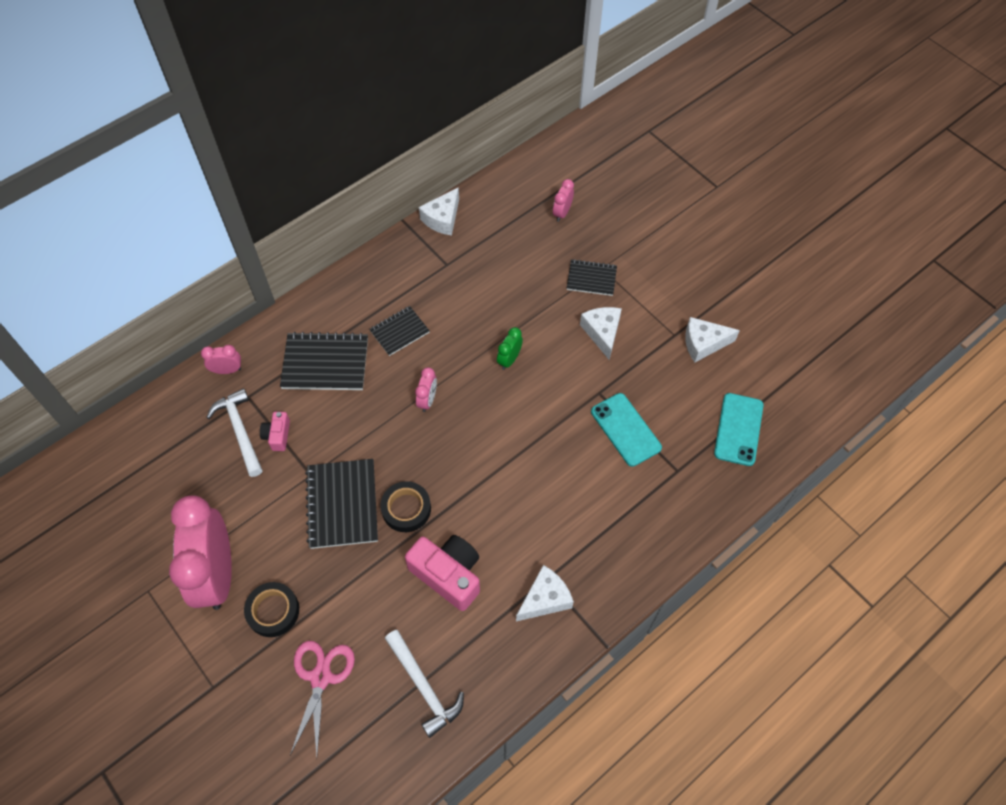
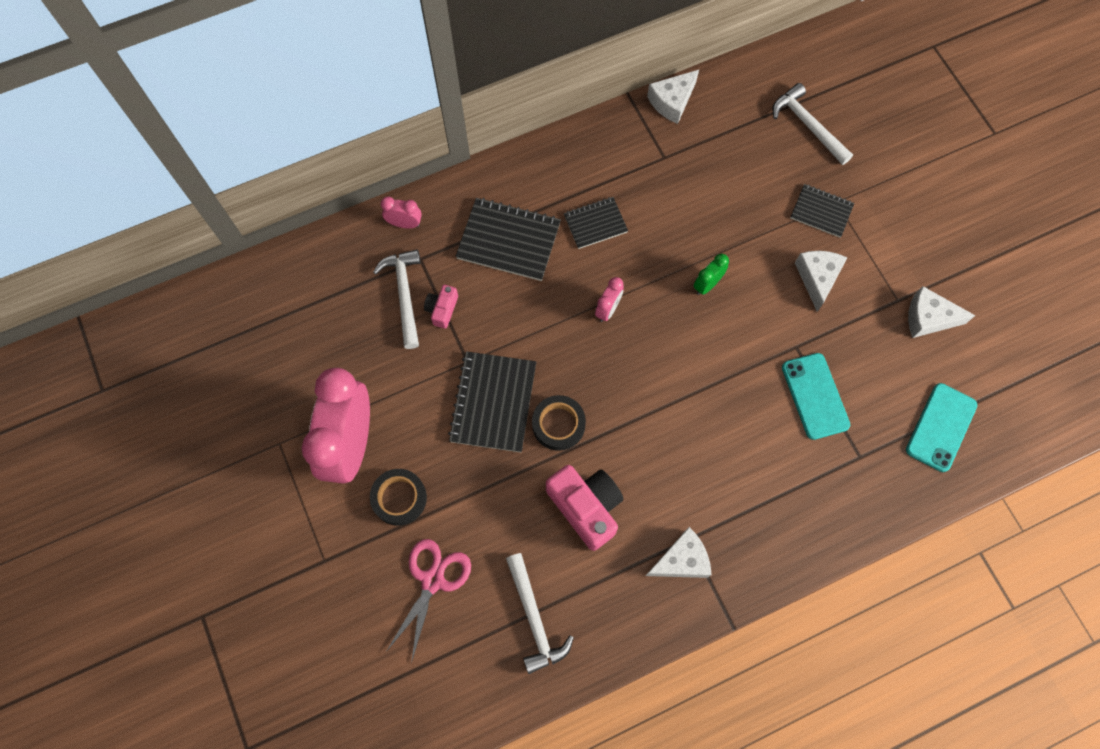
camera: 15 degrees right, 10 degrees up
pink clock [553,179,574,222] -> white hammer [772,83,853,165]

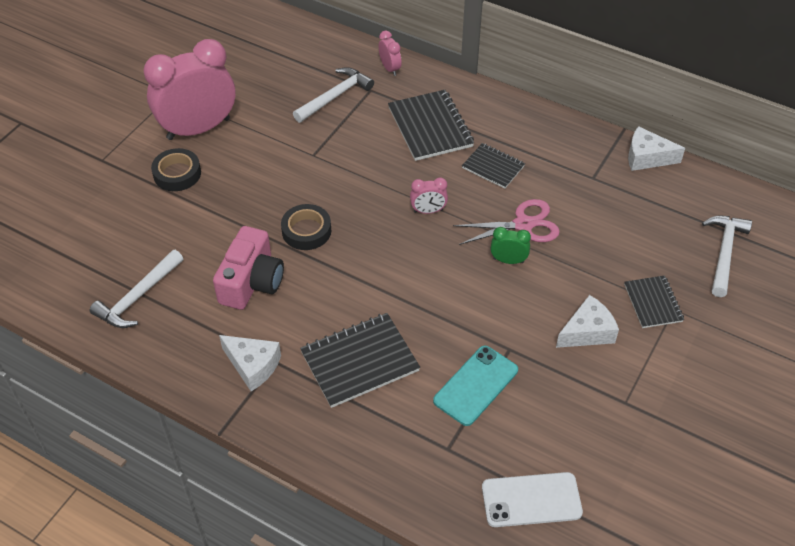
camera: 55 degrees right, 20 degrees down
pink scissors [386,539,471,663] -> pink scissors moved to [453,199,560,245]
pink camera [424,285,458,329] -> none
black notebook [448,351,536,452] -> black notebook moved to [300,313,420,408]
turquoise phone [906,383,977,472] -> white phone [482,472,583,527]
white cheese [908,286,976,338] -> none

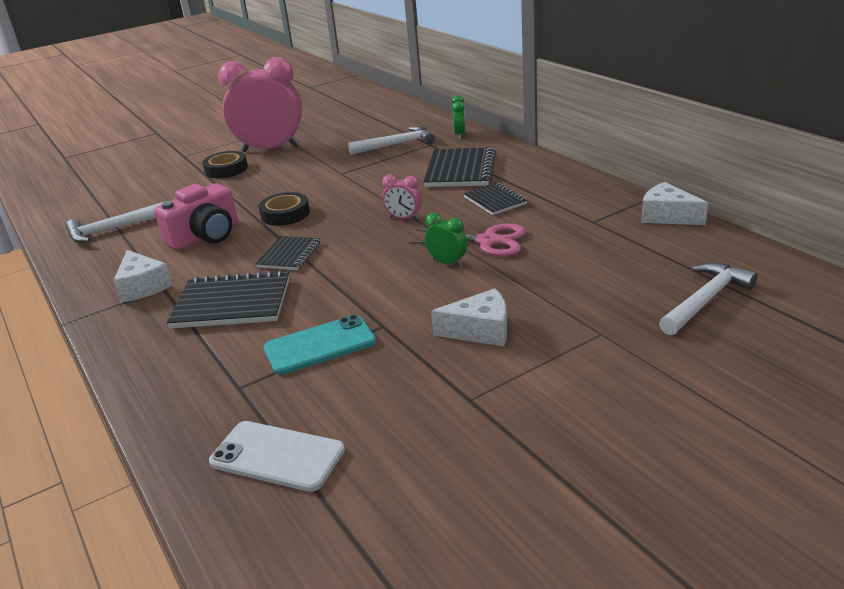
camera: 30 degrees right, 20 degrees down
pink clock [379,31,402,76] -> green clock [452,95,466,139]
black notebook [624,275,684,328] -> black notebook moved to [256,236,320,270]

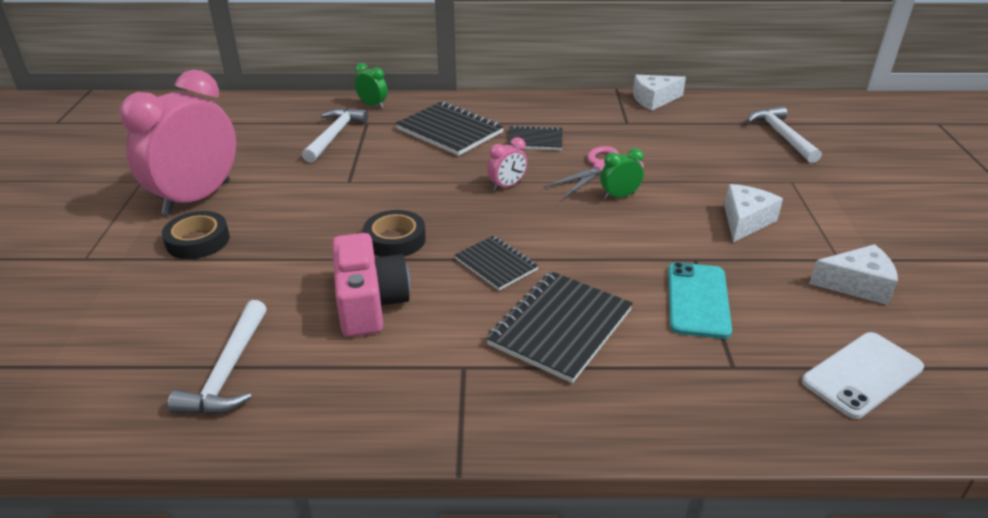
camera: 60 degrees left, 5 degrees up
white cheese [113,250,173,303] -> white cheese moved to [809,244,898,305]

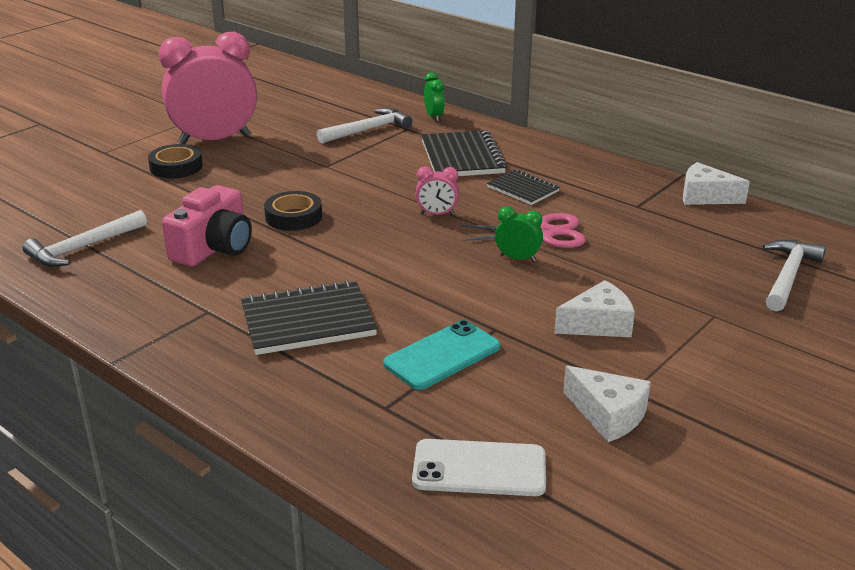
camera: 40 degrees right, 5 degrees down
black notebook [455,236,539,291] -> none

